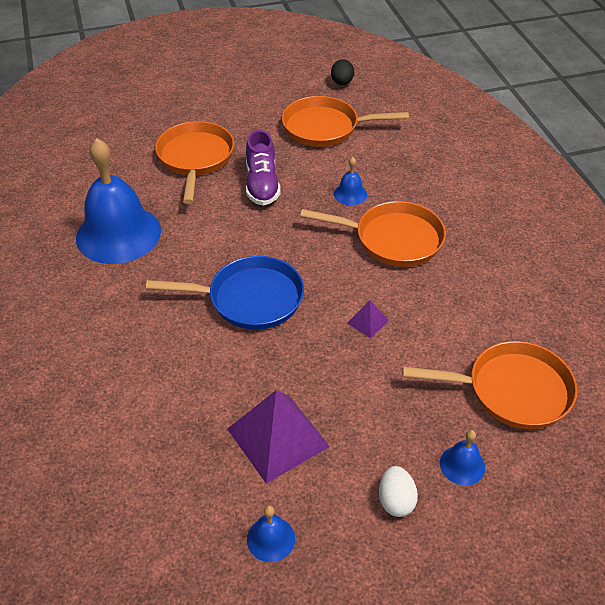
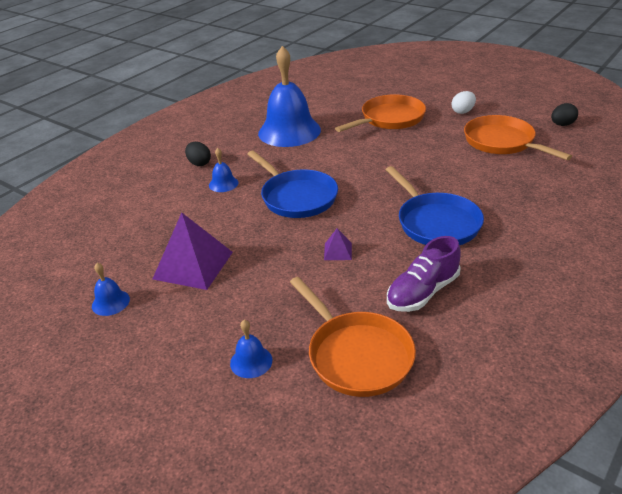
camera: 55 degrees right, 10 degrees down
purple shoe [246,130,280,206] -> purple shoe moved to [387,236,461,312]
orange pan [300,201,446,267] -> blue pan [386,166,484,245]
blue bell [334,157,367,205] -> blue bell moved to [209,148,238,192]
white egg [379,466,418,517] -> white egg moved to [451,91,476,114]
none -> black egg [185,142,211,166]

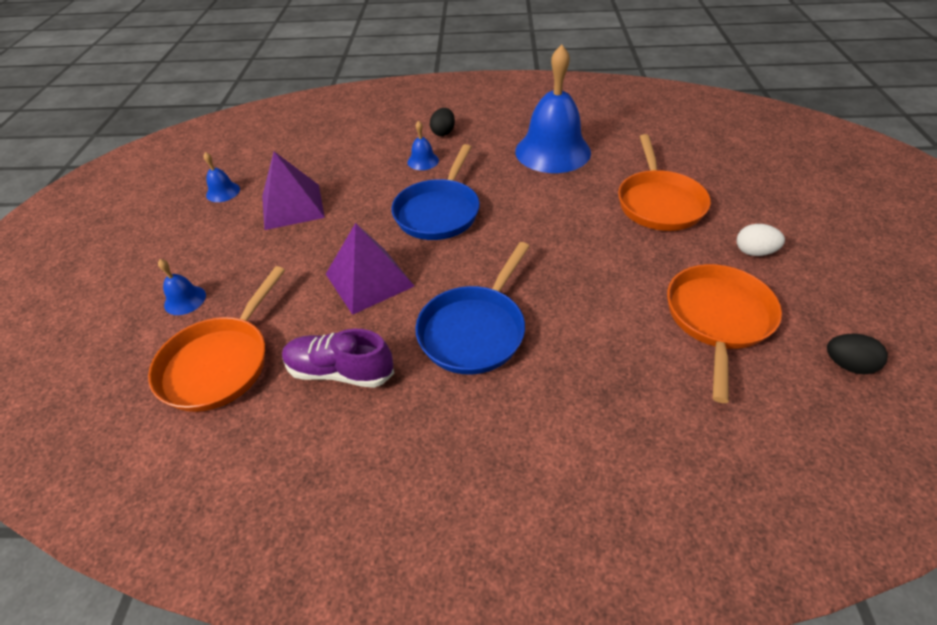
camera: 55 degrees right, 10 degrees up
purple pyramid [324,228,352,260] -> purple pyramid [326,223,414,315], size x2.18
orange pan [335,94,426,132] -> orange pan turned 75 degrees clockwise [618,134,711,231]

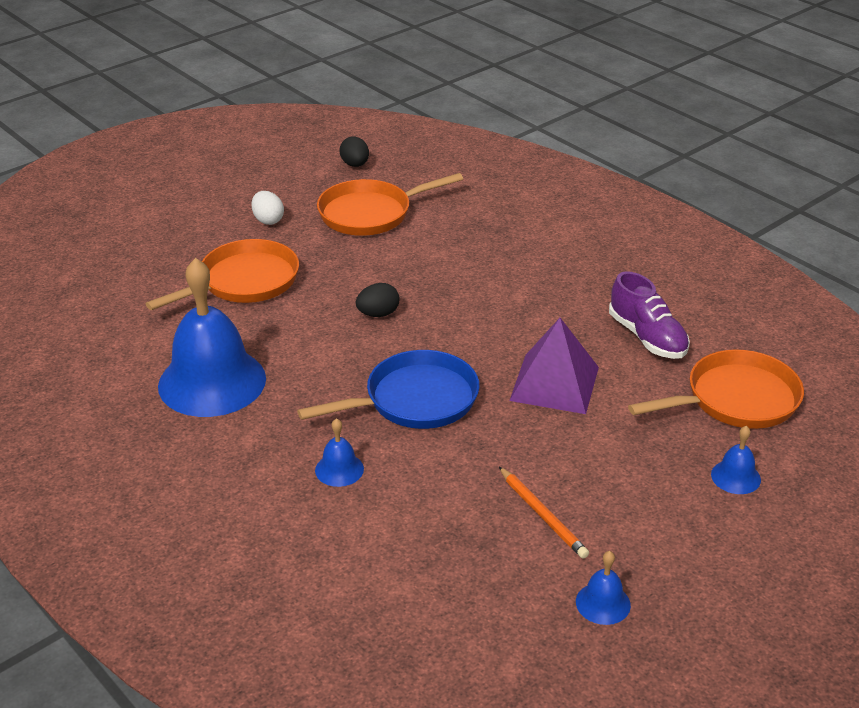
camera: 135 degrees left, 10 degrees down
purple pyramid [262,151,325,230] -> orange pencil [499,467,589,559]
blue pan [415,242,530,375] -> none
black egg [430,108,455,136] -> black egg moved to [356,283,399,317]

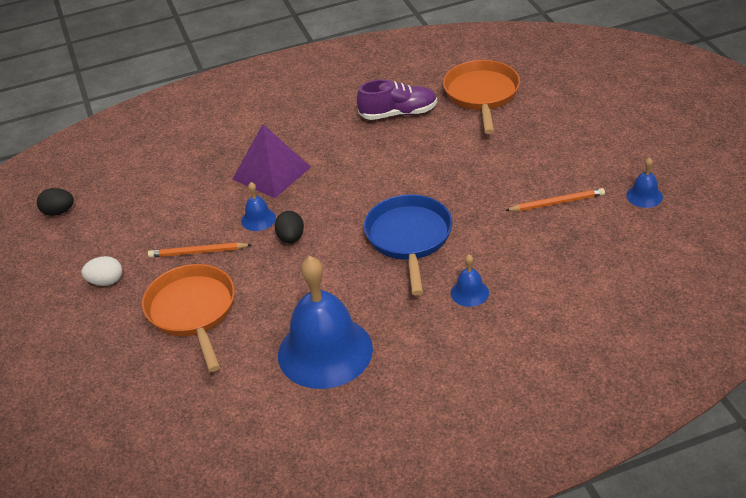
camera: 65 degrees left, 5 degrees up
orange pan [317,173,463,236] -> none
purple pyramid [509,318,599,414] -> purple pyramid moved to [232,124,311,198]
blue bell [711,426,761,494] -> blue bell moved to [241,182,276,231]
none -> orange pencil [148,242,252,258]

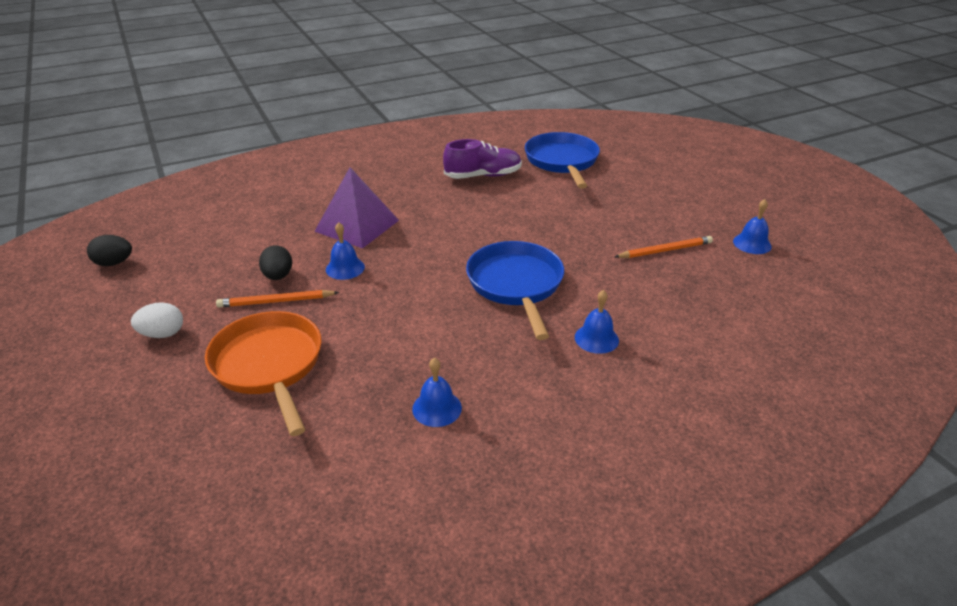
camera: 10 degrees left, 5 degrees down
black egg [275,211,304,243] -> black egg moved to [259,246,292,280]
blue bell [278,256,373,389] -> blue bell [412,358,462,427], size x0.42
orange pan [443,60,520,134] -> blue pan [525,132,600,189]

